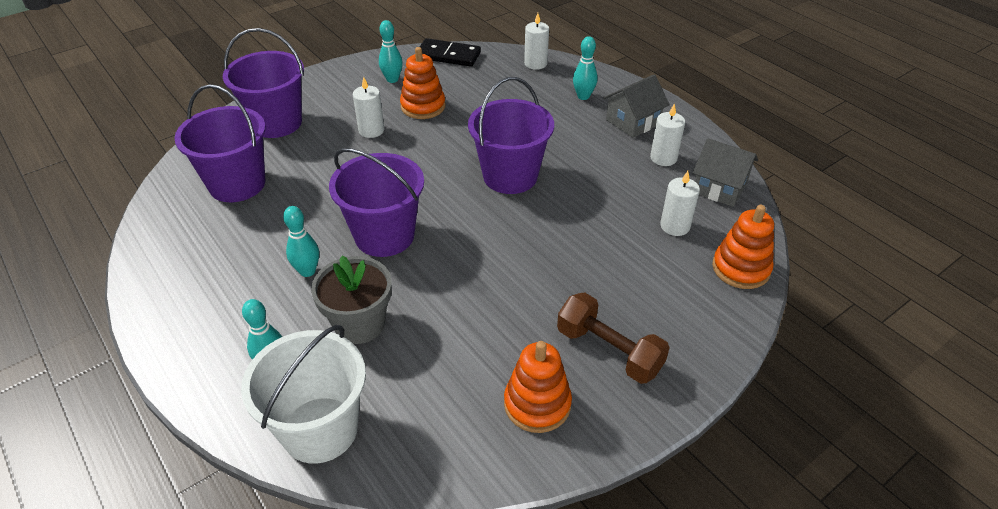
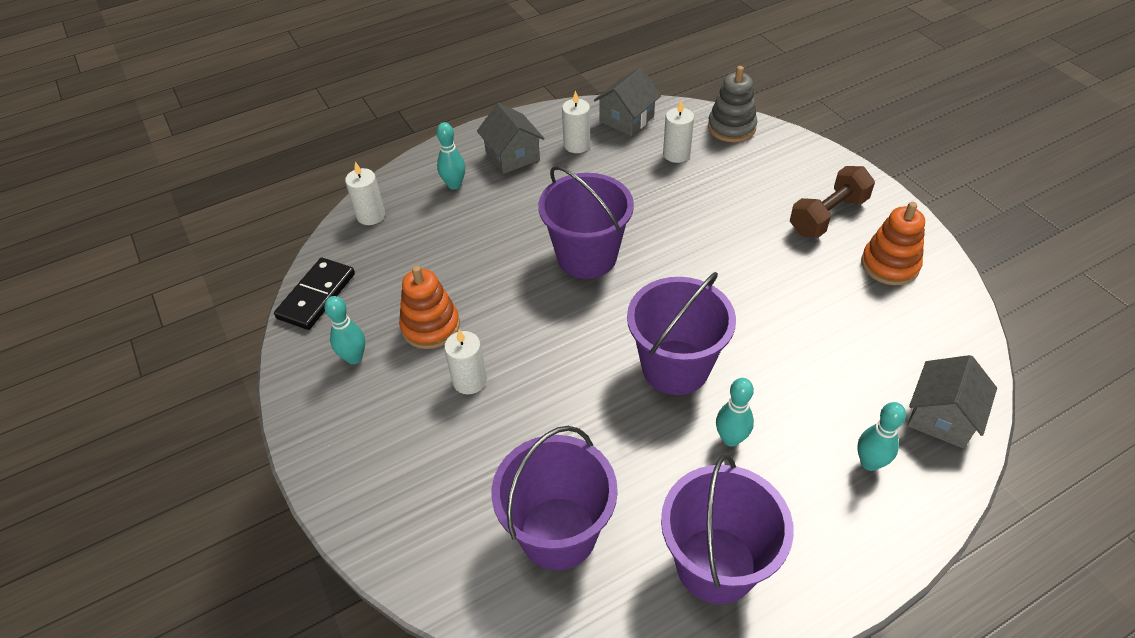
camera: 80 degrees left, 5 degrees up
purple bucket [223,28,304,138] -> purple bucket moved to [661,454,794,604]
white bucket [241,325,366,463] -> grey house [908,355,997,449]
grey flower pot [311,255,392,344] -> none
orange stacking toy [712,205,774,289] -> grey stacking toy [708,66,757,142]

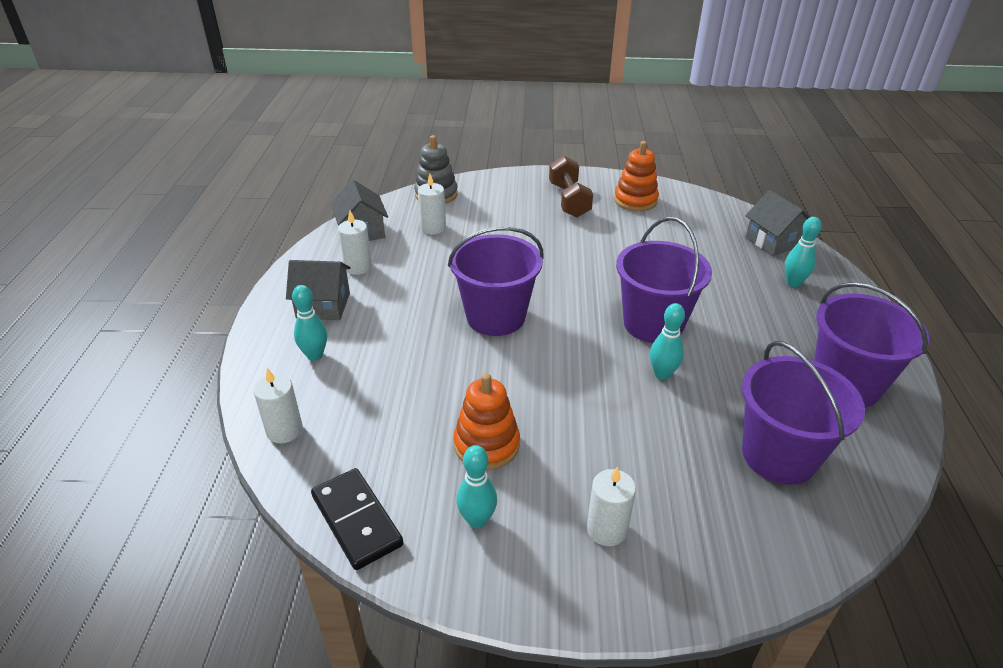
camera: 60 degrees left, 10 degrees down
white candle [444,330,487,394] -> white candle moved to [587,466,636,546]
turquoise bowling pin [716,378,754,447] -> turquoise bowling pin moved to [650,303,685,380]

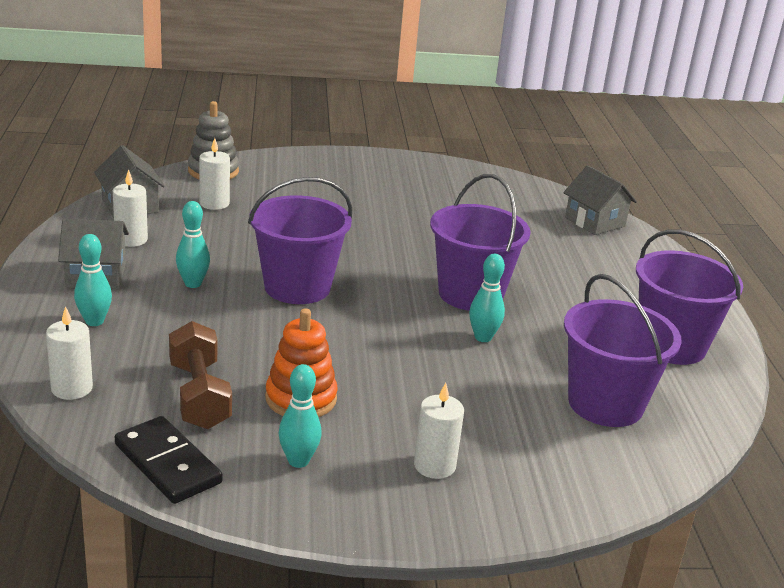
camera: 10 degrees left, 10 degrees down
brown dumbbell [549,156,593,217] -> brown dumbbell moved to [169,321,232,429]
orange stacking toy [614,141,659,211] -> none
turquoise bowling pin [785,217,821,287] -> turquoise bowling pin moved to [176,201,210,288]

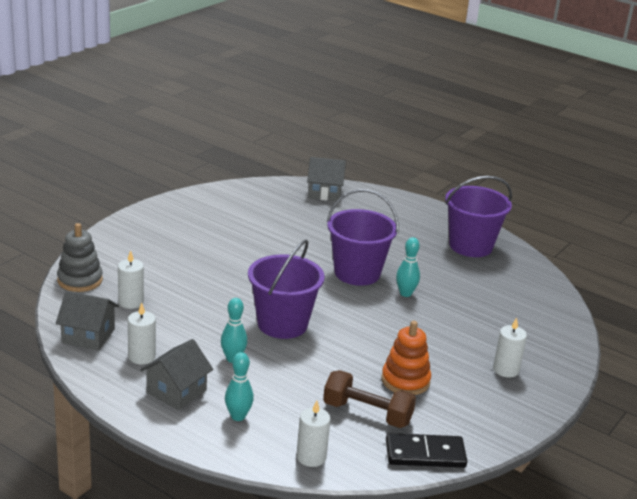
camera: 50 degrees left, 0 degrees up
turquoise bowling pin [278,364,322,468] -> none
purple bucket [564,274,682,427] -> none

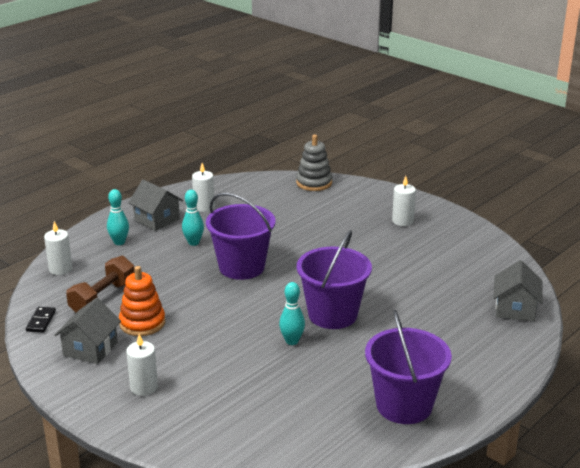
camera: 100 degrees right, 0 degrees up
grey house [56,291,119,351] -> grey house moved to [54,298,121,364]
white candle [118,250,144,309] -> white candle moved to [392,176,416,226]
black domino [386,433,467,468] -> black domino [26,307,56,333], size x0.58

